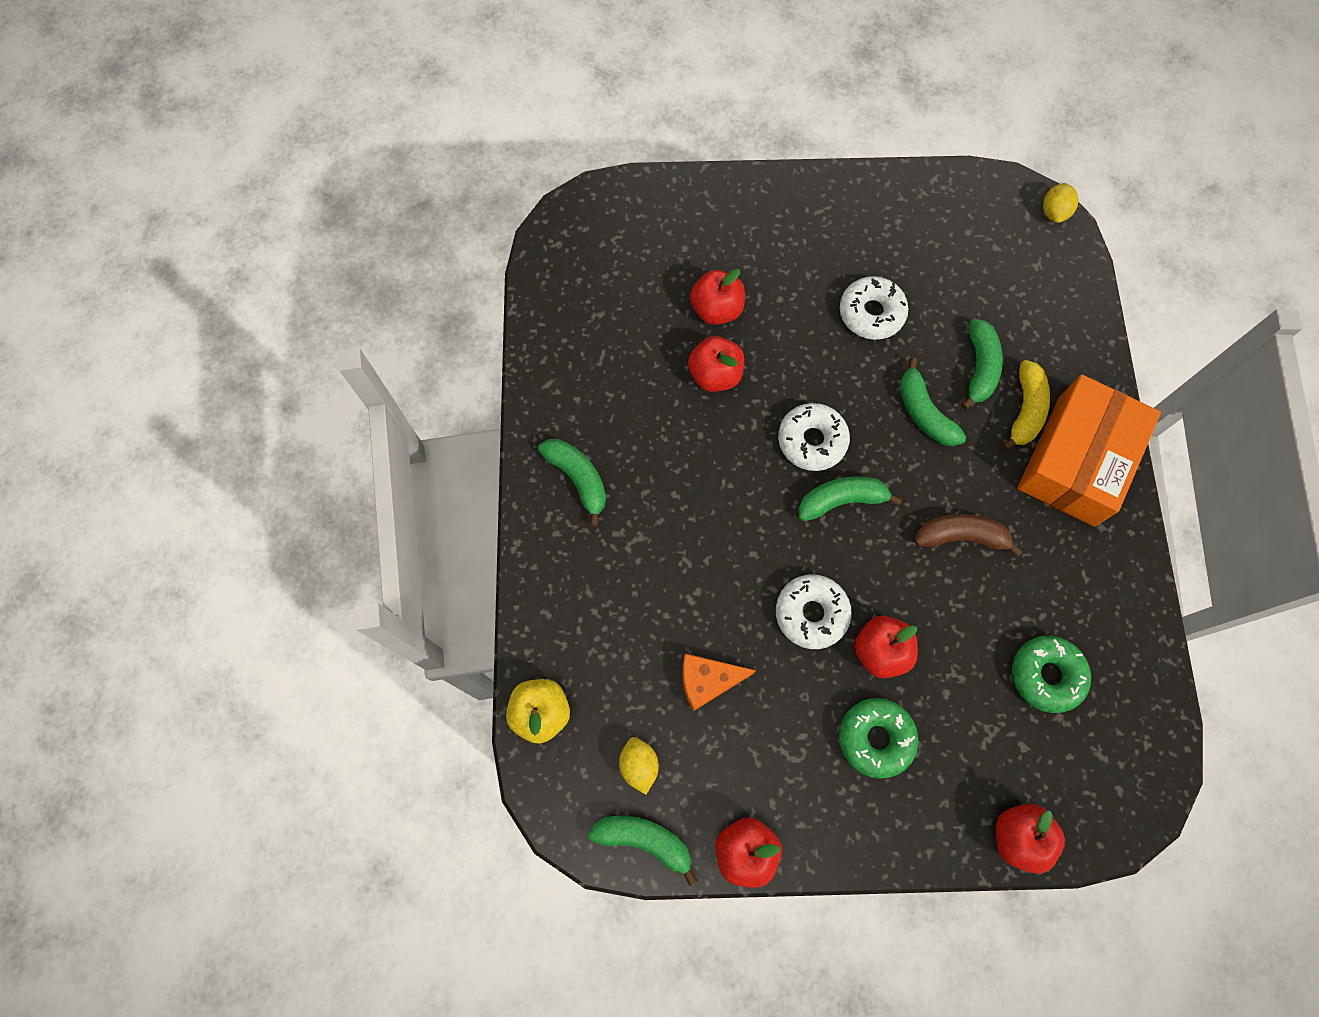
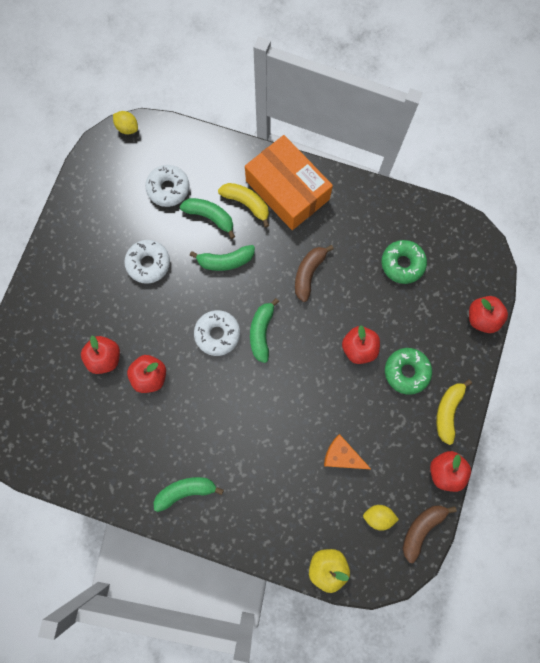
camera: 70 degrees left, 5 degrees up
green banana [588,816,698,886] -> brown banana [402,505,457,563]
orange cheese [682,654,756,711] -> orange cheese turned 105 degrees clockwise [324,434,371,469]
white donut [776,574,852,649] -> white donut moved to [145,165,190,207]
none -> yellow banana [436,379,472,445]

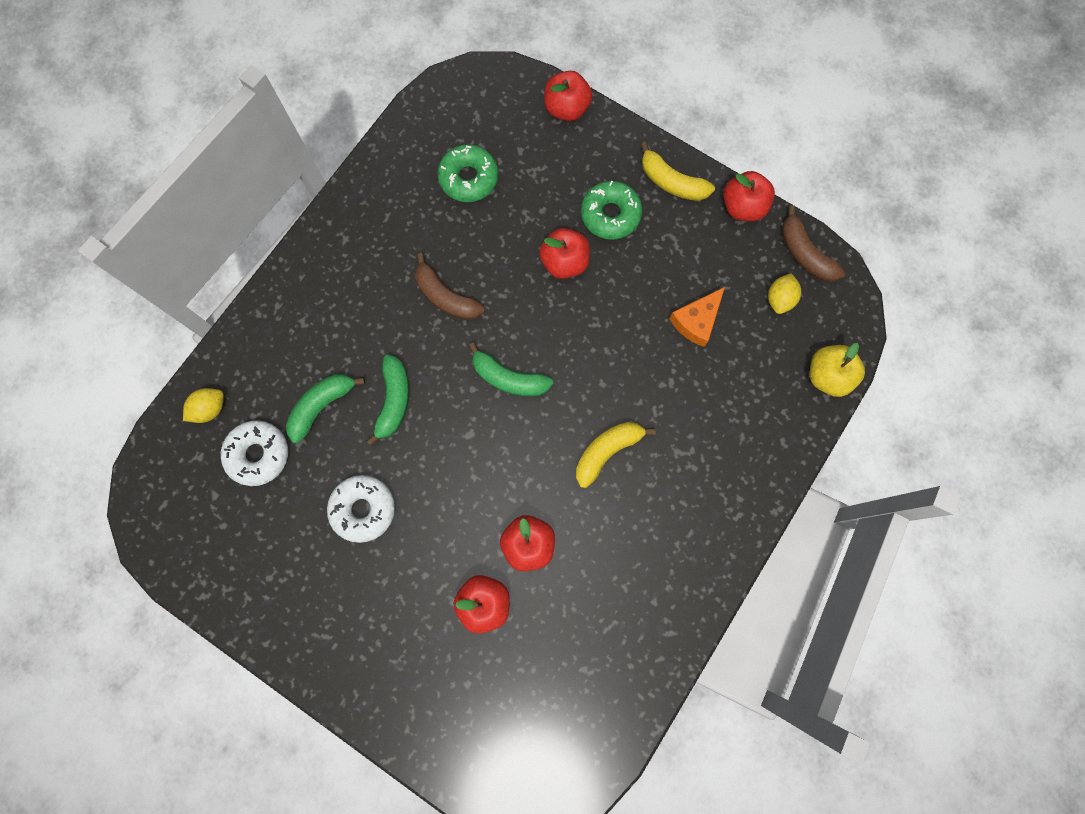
camera: 75 degrees left, 0 degrees up
yellow lemon [113,111,138,134] -> yellow lemon moved to [183,388,224,423]
green banana [154,477,224,512] -> none
white donut [194,310,240,356] -> none
yellow banana [218,183,269,228] -> yellow banana moved to [576,422,656,488]
orange box [245,135,333,230] -> none

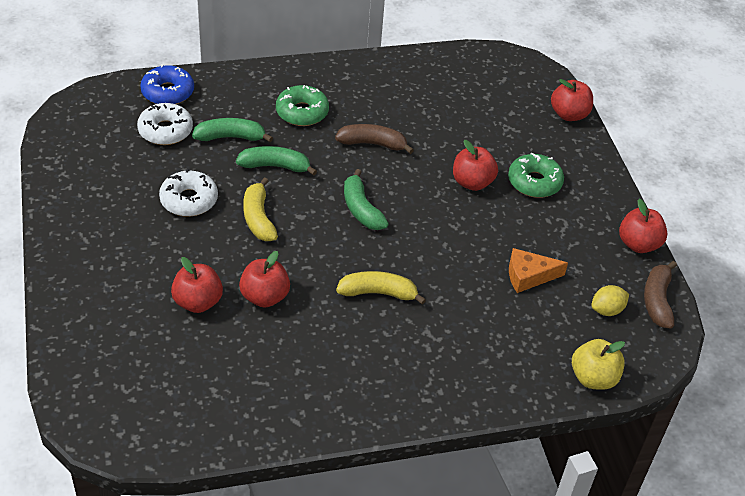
camera: 40 degrees right, 30 degrees down
yellow lemon [183,388,224,423] -> blue donut [140,64,194,104]
green banana [366,355,409,446] -> green banana turned 135 degrees counterclockwise [236,146,317,176]
brown banana [415,253,485,320] -> brown banana turned 105 degrees clockwise [335,124,414,154]
green donut [438,144,498,202] -> green donut moved to [276,85,329,126]
yellow banana [640,142,715,201] -> yellow banana moved to [243,177,278,241]

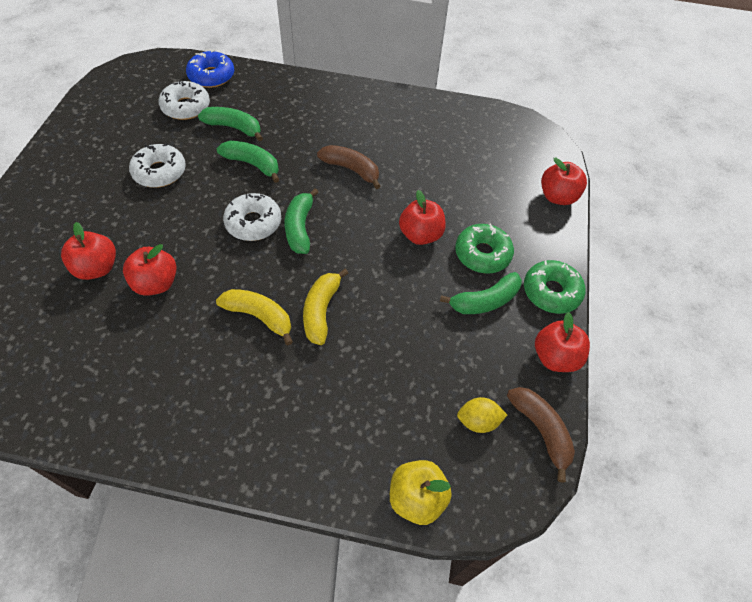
camera: 25 degrees right, 10 degrees up
yellow banana [243,177,278,241] -> yellow banana moved to [303,269,349,345]
green donut [276,85,329,126] -> green donut moved to [524,260,585,314]
orange cheese [509,248,568,293] -> none
brown banana [644,261,677,329] -> brown banana turned 120 degrees clockwise [507,387,575,483]
none -> white donut [223,193,281,241]
none -> green banana [440,272,522,314]

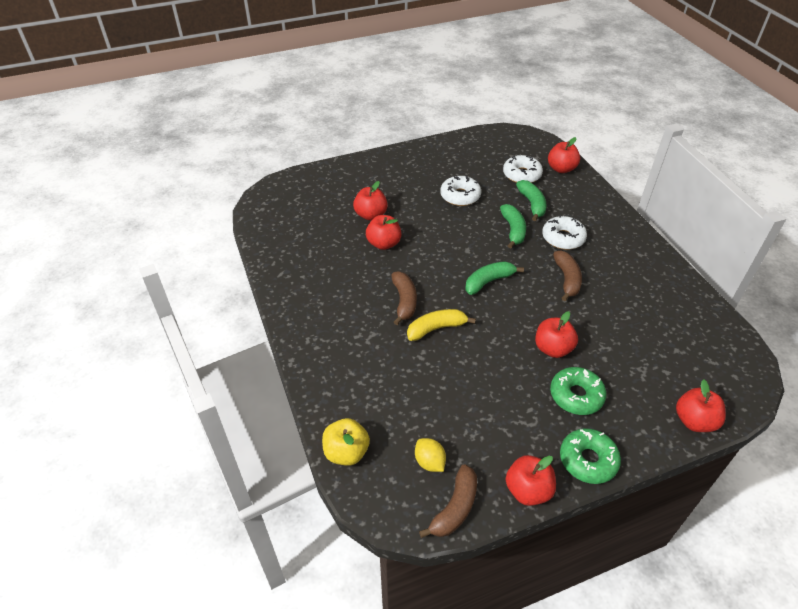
camera: 60 degrees right, 10 degrees down
blue donut [186,50,234,88] -> red apple [548,137,580,173]
yellow banana [216,289,293,345] -> brown banana [391,271,417,325]
white donut [223,193,281,241] -> white donut moved to [542,215,587,250]
green banana [440,272,522,314] -> none

